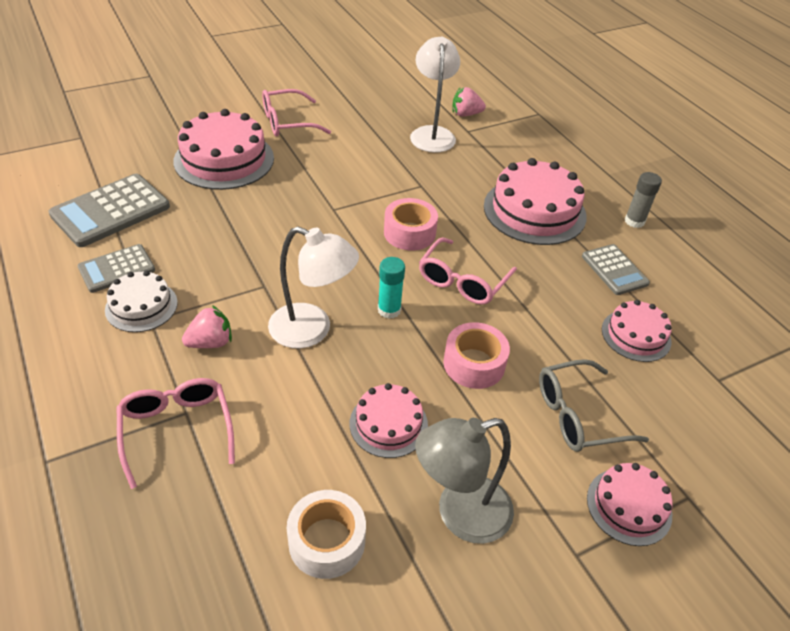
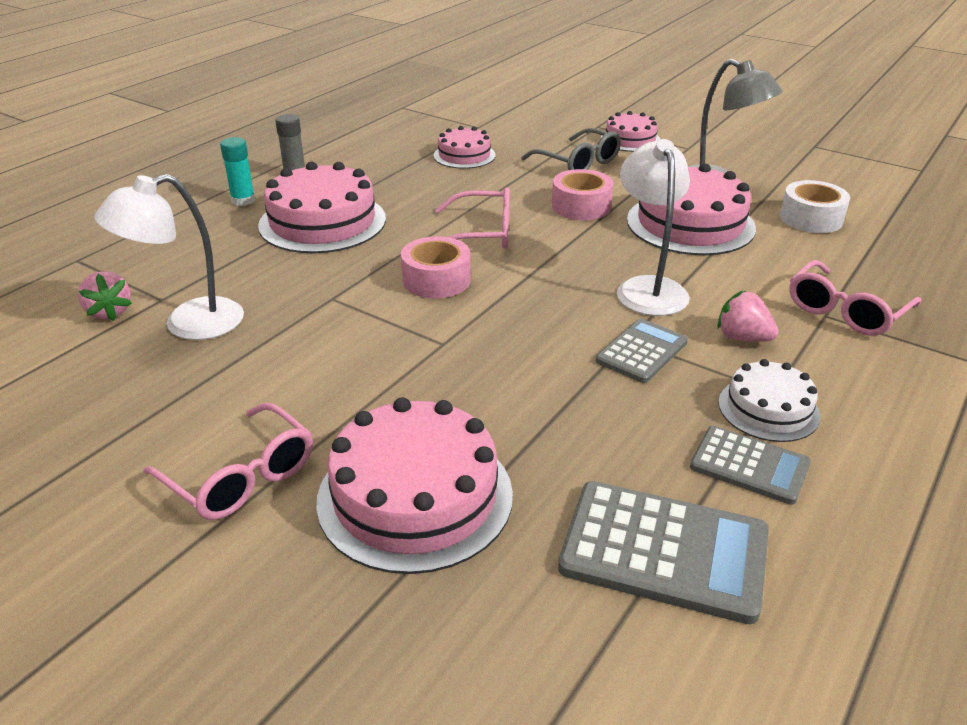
camera: 115 degrees left, 10 degrees down
pink cake [350,383,428,458] -> pink cake [627,164,756,255], size x1.76
turquoise glue stick [378,257,405,319] -> turquoise glue stick moved to [220,137,255,206]
grey calculator [582,244,650,295] -> grey calculator moved to [596,319,688,383]

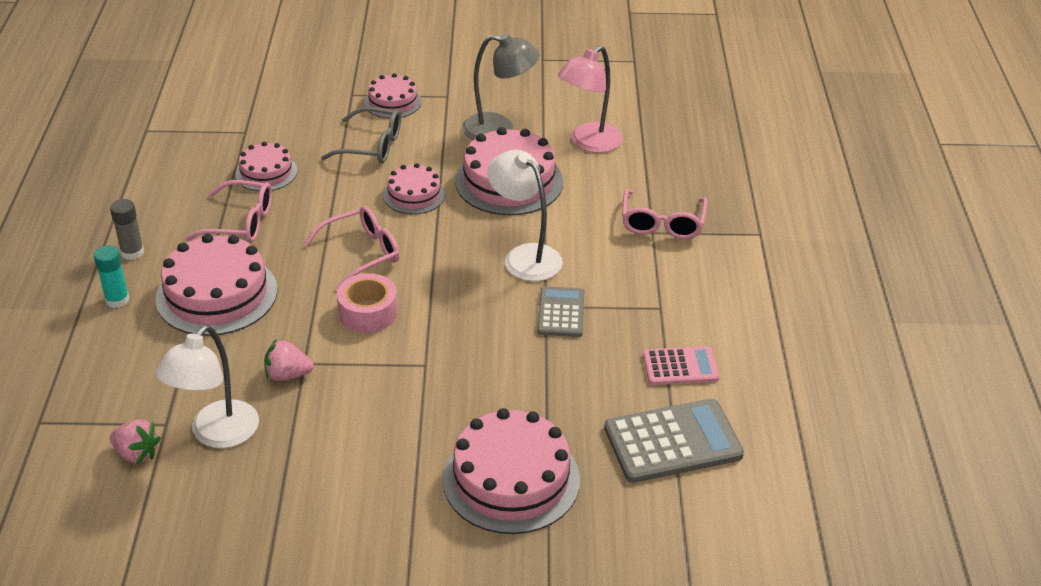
camera: 35 degrees left, 5 degrees up
pink glasses [144,403,313,520] -> pink glasses moved to [185,180,272,242]
pink tape [552,169,613,220] -> pink cake [383,163,445,214]
grey calculator [690,426,811,505] -> pink calculator [643,346,719,385]
pink strawberry [717,291,779,342] -> pink strawberry moved to [264,339,313,381]
white cake [718,359,820,442] -> none
white tape [780,180,850,233] -> pink lamp [558,46,623,153]

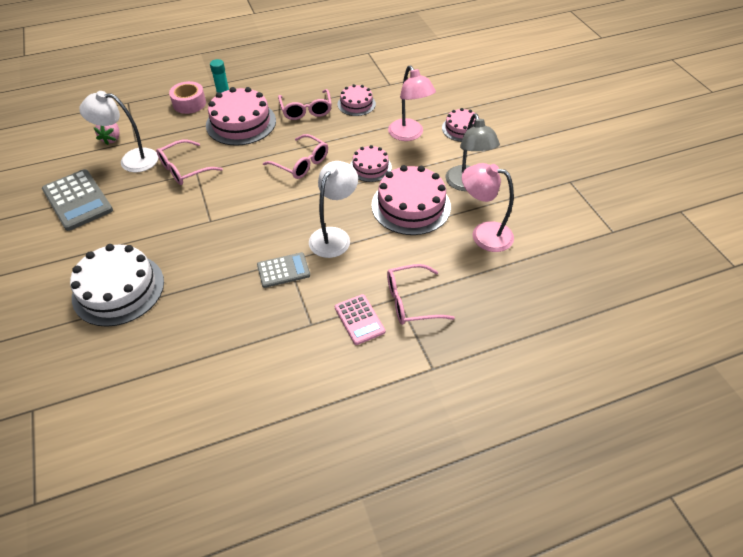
camera: 70 degrees right, 10 degrees up
grey glue stick [110,199,144,260] -> none
pink strawberry [264,339,313,381] -> pink glasses [156,140,223,185]
grey glasses [321,107,401,163] -> pink lamp [388,65,436,141]
pink tape [337,273,398,333] -> pink tape moved to [169,81,206,114]
pink cake [443,408,580,534] -> white cake [70,244,164,327]
grey calculator [604,399,744,483] -> grey calculator moved to [42,169,113,231]
pink calculator [643,346,719,385] -> pink calculator moved to [335,294,385,345]

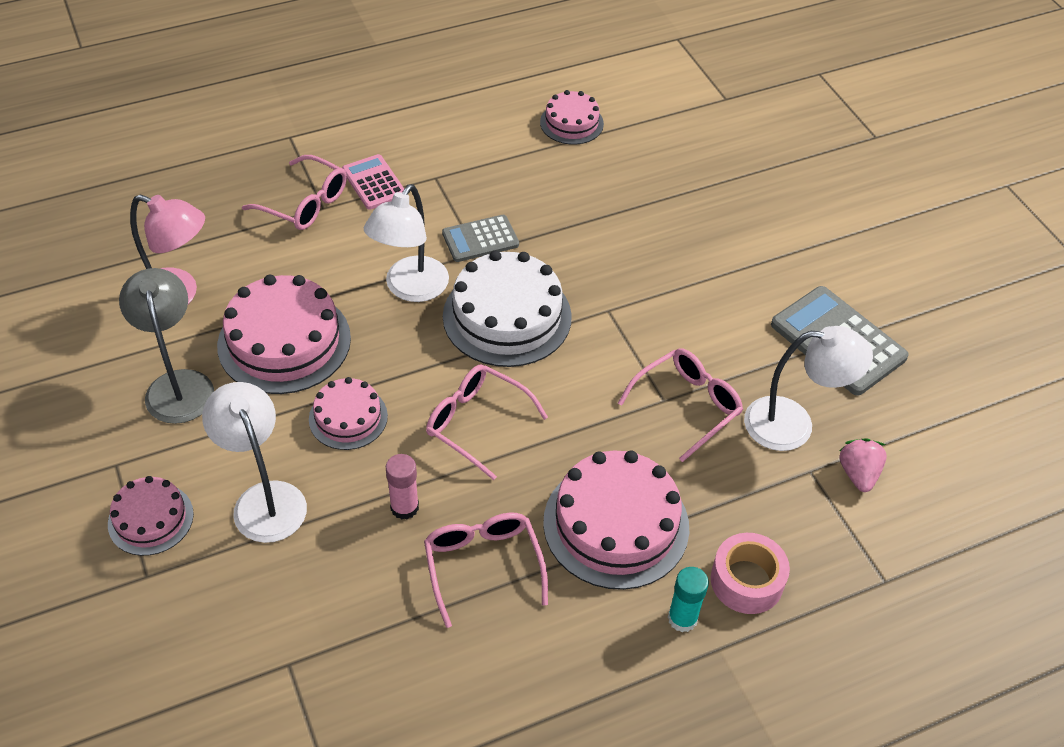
camera: 175 degrees right, 0 degrees up
white cake [70,244,164,327] -> white cake moved to [443,250,572,367]
pink cake [338,84,376,116] -> pink cake moved to [540,90,604,145]
pink glasses [387,264,455,325] -> pink glasses turned 45 degrees clockwise [242,155,347,230]
pink lamp [388,65,436,141] -> white lamp [202,382,307,543]
none -> pink glue stick [386,454,419,520]

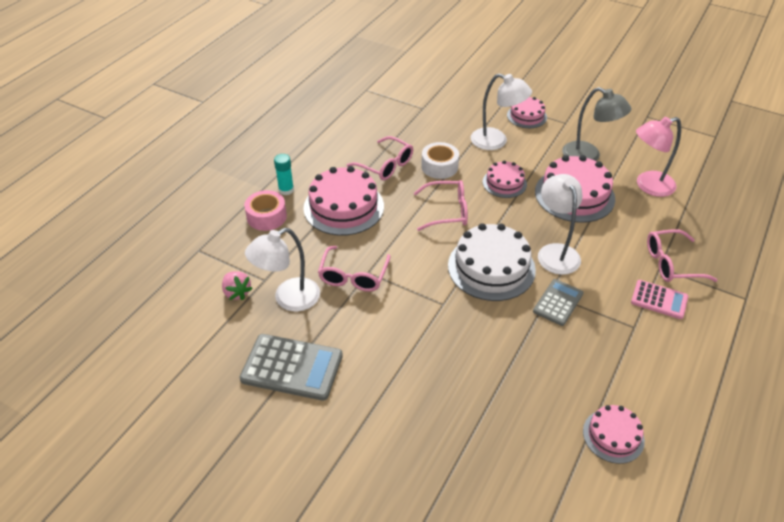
camera: 145 degrees right, 5 degrees down
pink glue stick [386,454,419,520] -> white tape [421,142,459,179]

